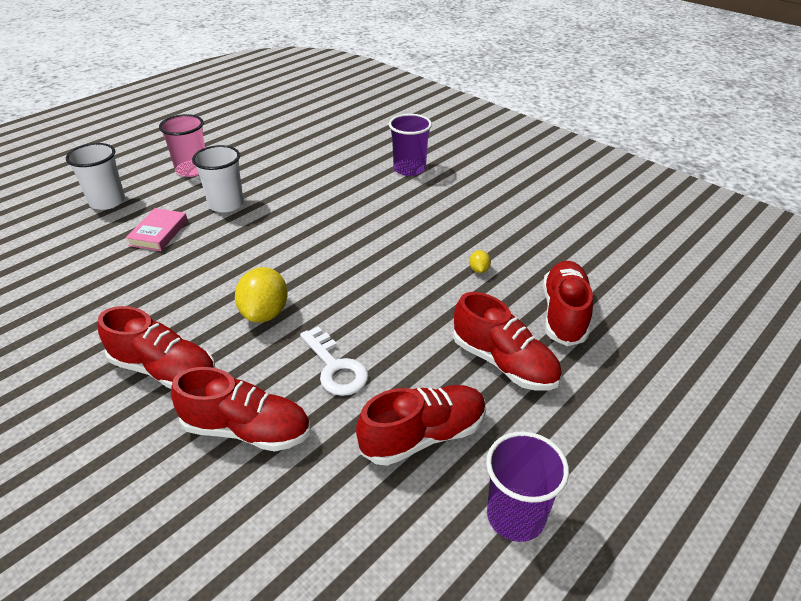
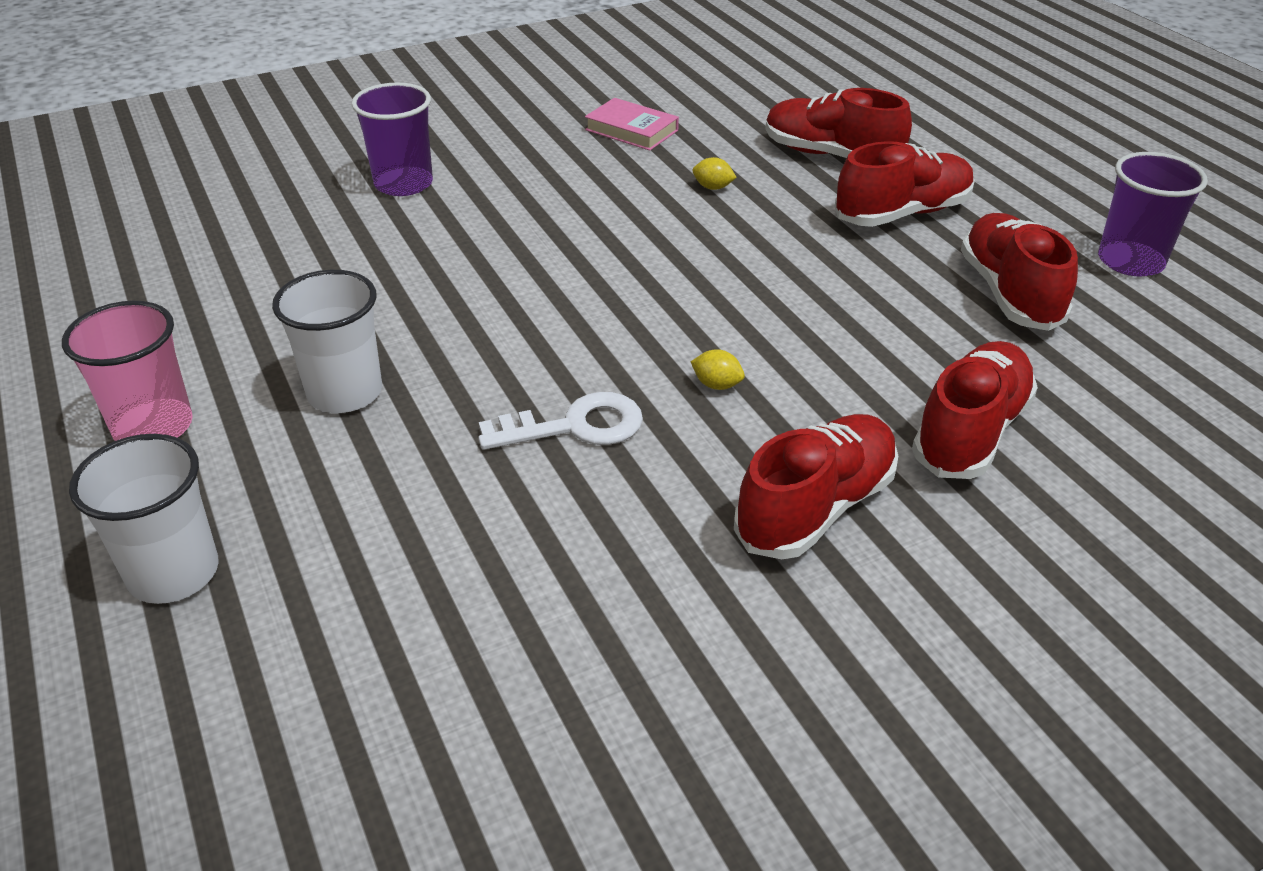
camera: 70 degrees left, 0 degrees up
pink book [126,208,188,251] -> pink book moved to [585,98,679,151]
yellow lemon [235,267,288,322] -> yellow lemon [691,349,745,390], size x0.46
white key [300,327,368,396] -> white key moved to [478,392,643,450]

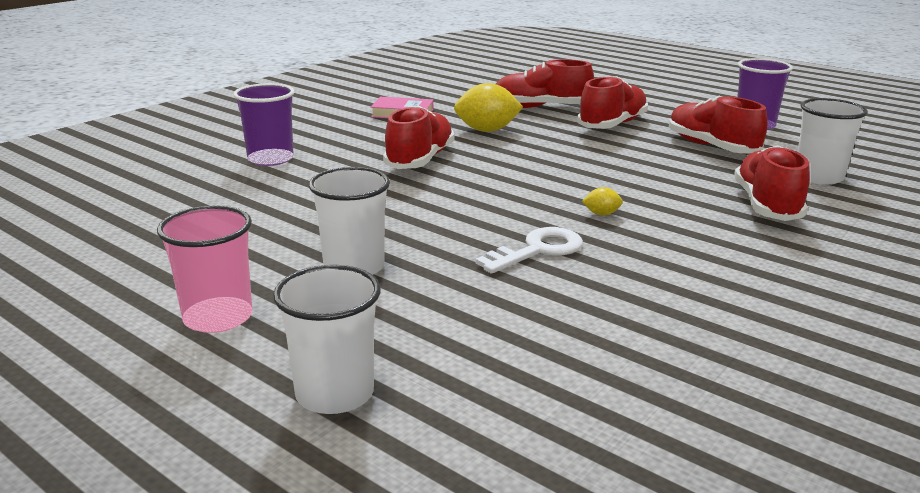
camera: 25 degrees left, 15 degrees down
yellow lemon [693,157,737,190] -> yellow lemon [454,83,523,132], size x2.17
red shoe [734,414,898,559] -> red shoe moved to [383,106,455,169]
none -> white cup [798,98,868,185]

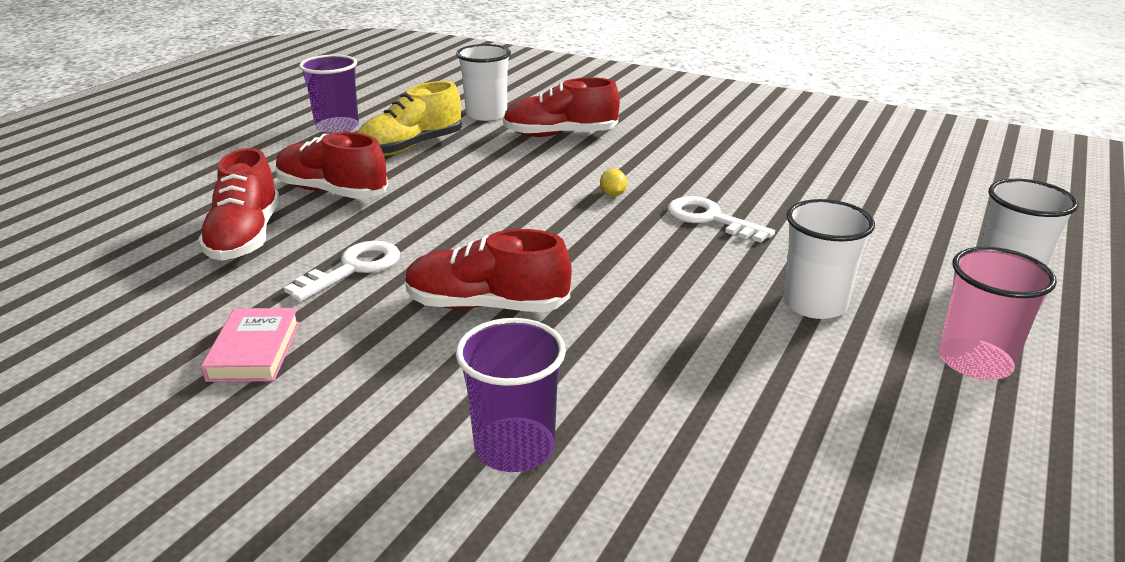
camera: 100 degrees left, 5 degrees up
yellow lemon [454,83,523,132] -> white key [284,241,400,301]
red shoe [669,96,768,154] -> yellow shoe [357,81,462,156]

